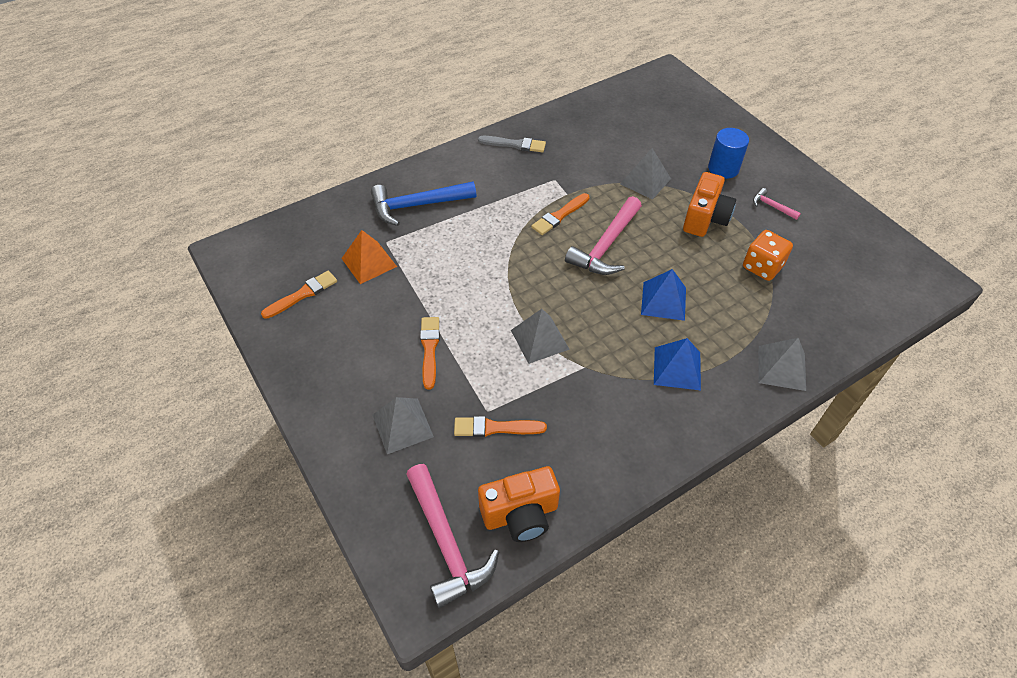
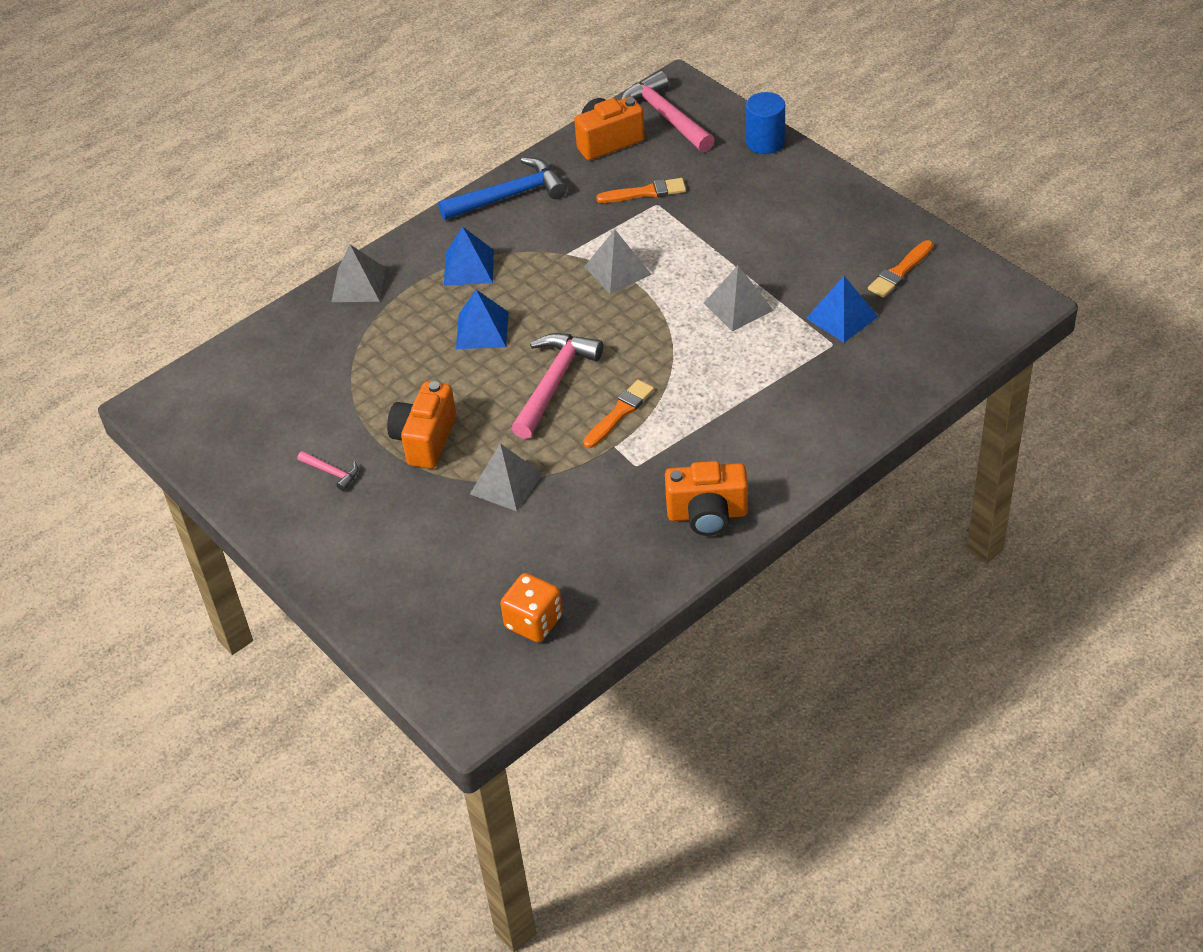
camera: 175 degrees right, 5 degrees down
orange pyramid [341,230,397,284] -> blue pyramid [806,276,878,343]
blue hammer [371,181,476,226] -> blue hammer moved to [438,157,567,220]
grey pyramid [373,397,434,454] -> grey pyramid moved to [704,265,774,331]
orange brush [420,317,440,390] -> none
grey brush [478,136,546,152] -> orange camera [665,461,748,536]
blue cylinder [708,128,749,179] -> blue cylinder moved to [746,92,785,154]
orange dice [743,230,793,281] -> orange dice moved to [500,573,563,643]

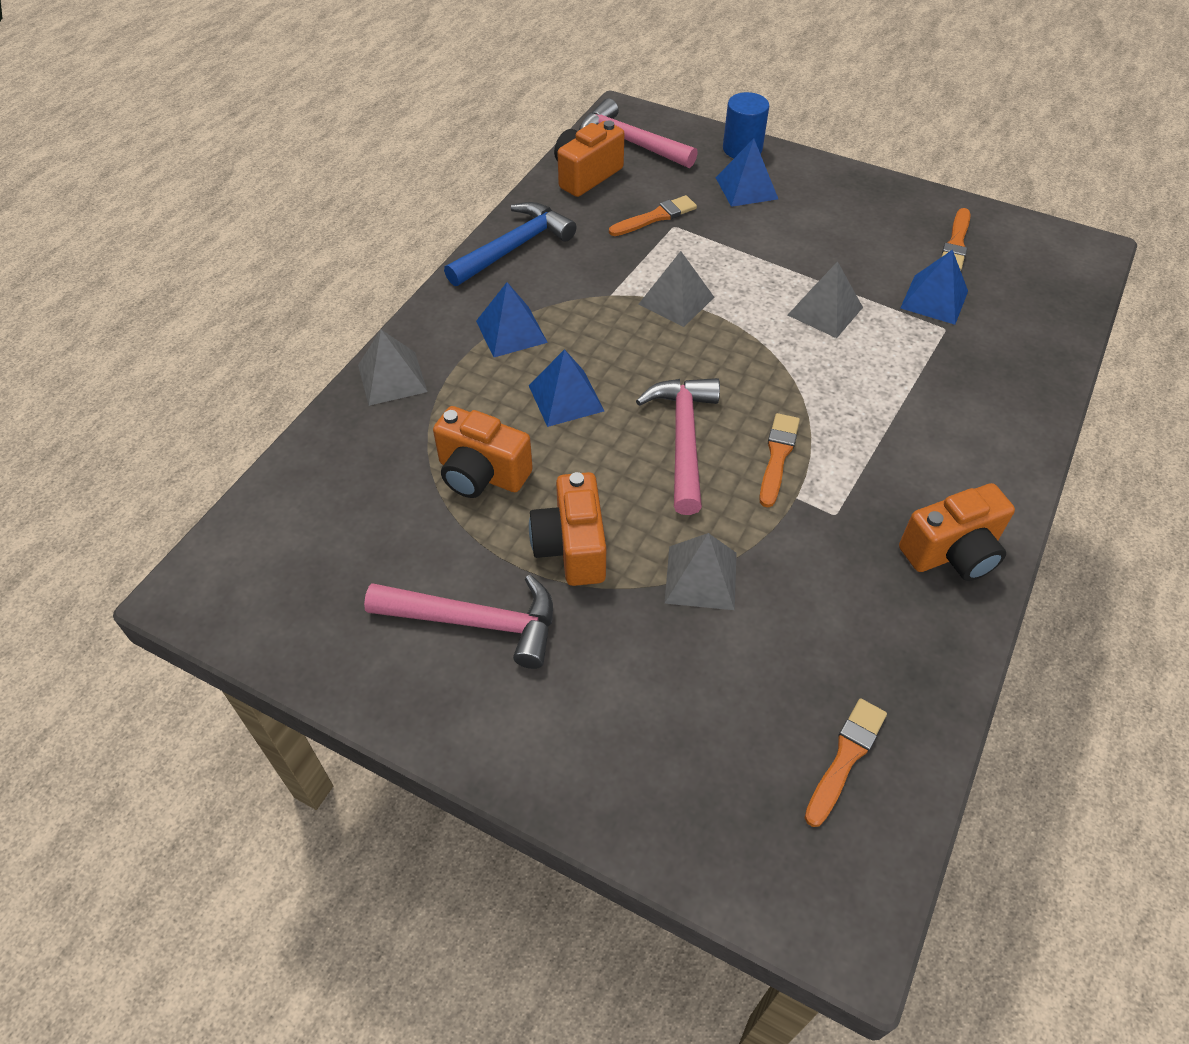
camera: 25 degrees left, 5 degrees up
pink hammer [298,451,358,491] -> pink hammer [364,575,553,669], size x2.13
orange dice [500,573,563,643] -> orange brush [805,698,887,827]
none -> orange camera [433,406,533,498]
none -> blue pyramid [715,139,778,207]

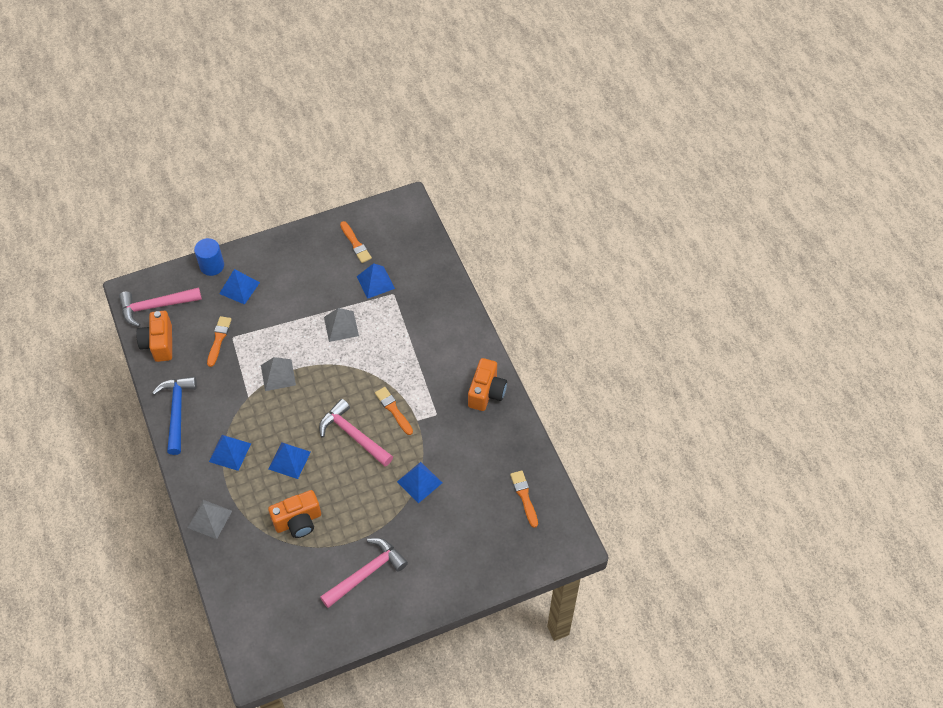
camera: 50 degrees left, 5 degrees up
orange camera [529,472,606,586] -> none
grey pyramid [664,533,737,610] -> blue pyramid [397,462,442,503]

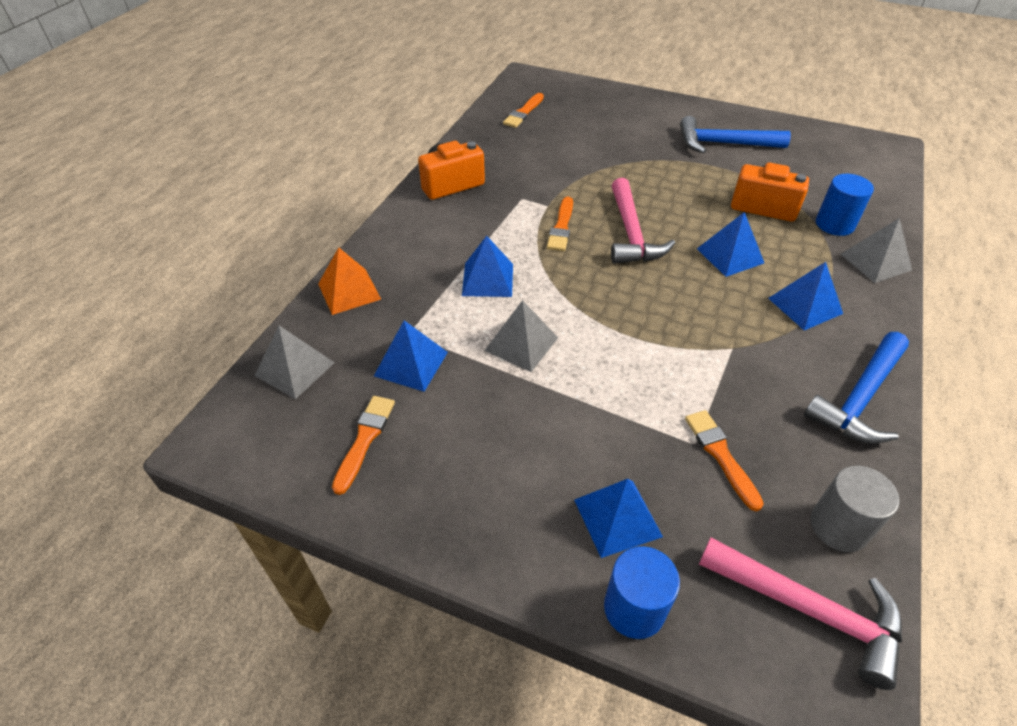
camera: 135 degrees left, 10 degrees down
orange camera [136,311,172,362] -> grey cylinder [811,466,899,552]
orange brush [207,316,232,367] -> orange brush turned 105 degrees clockwise [685,410,764,511]
grey pyramid [261,357,296,391] -> grey pyramid moved to [254,326,335,399]
pink hammer [320,538,408,608] -> blue hammer [680,116,791,153]
blue pyramid [397,462,442,503] -> blue pyramid moved to [462,236,513,297]
none -> orange pyramid [318,247,381,315]
none -> blue cylinder [816,174,874,236]

